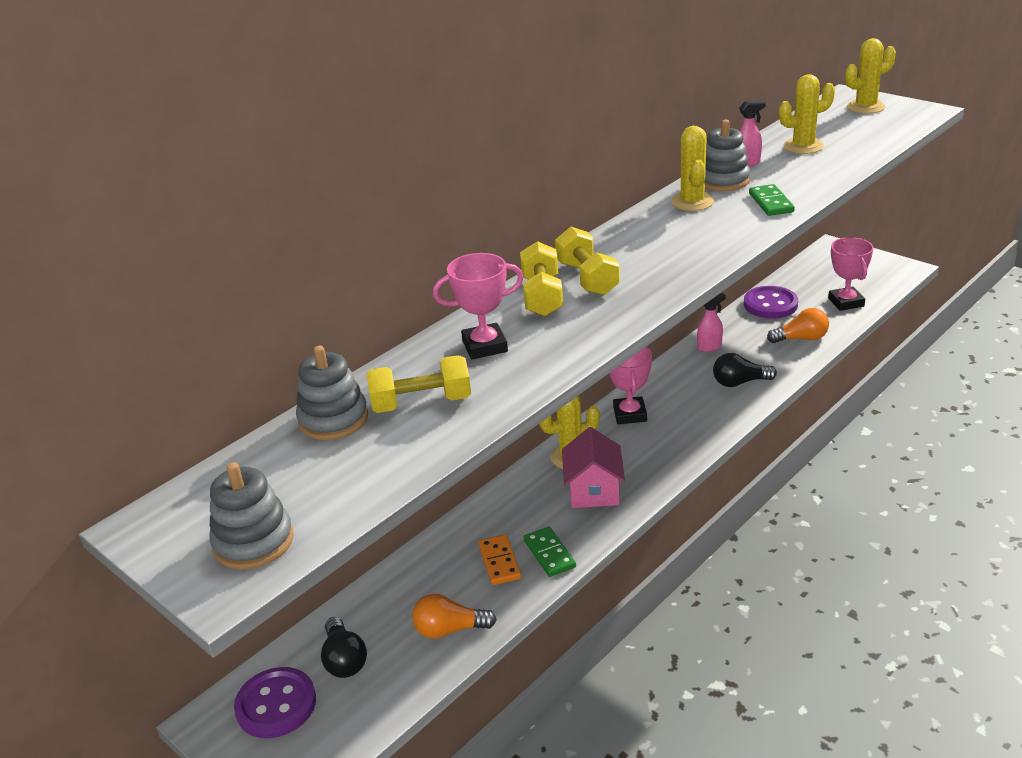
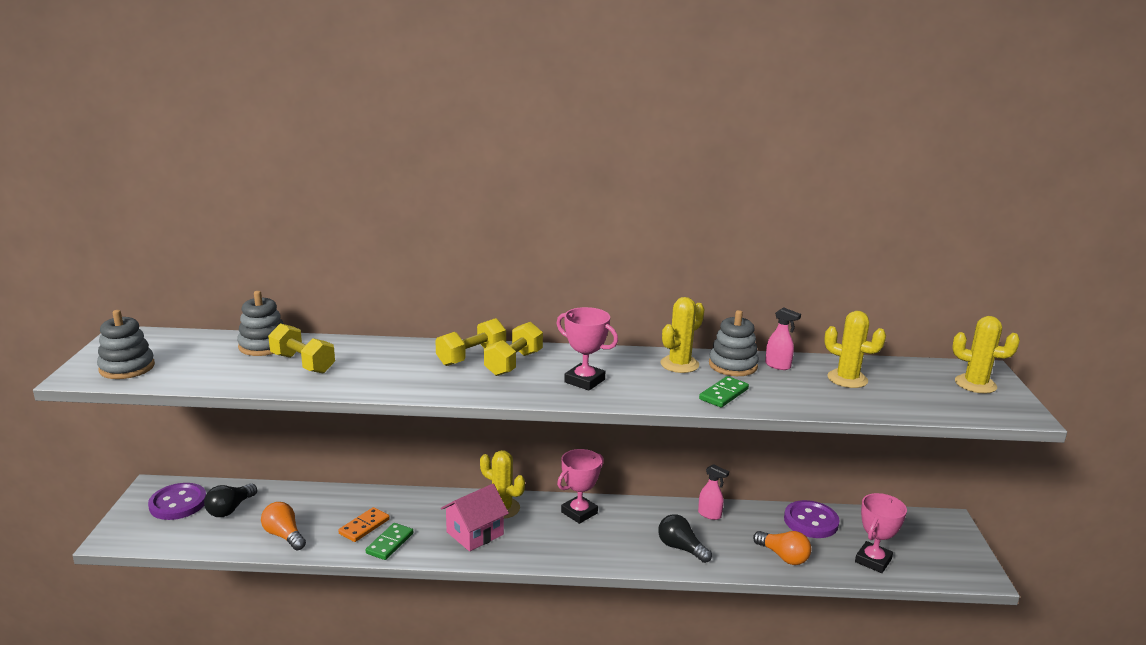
camera: 45 degrees right, 10 degrees down
pink trophy [433,253,524,359] -> pink trophy moved to [556,307,618,391]

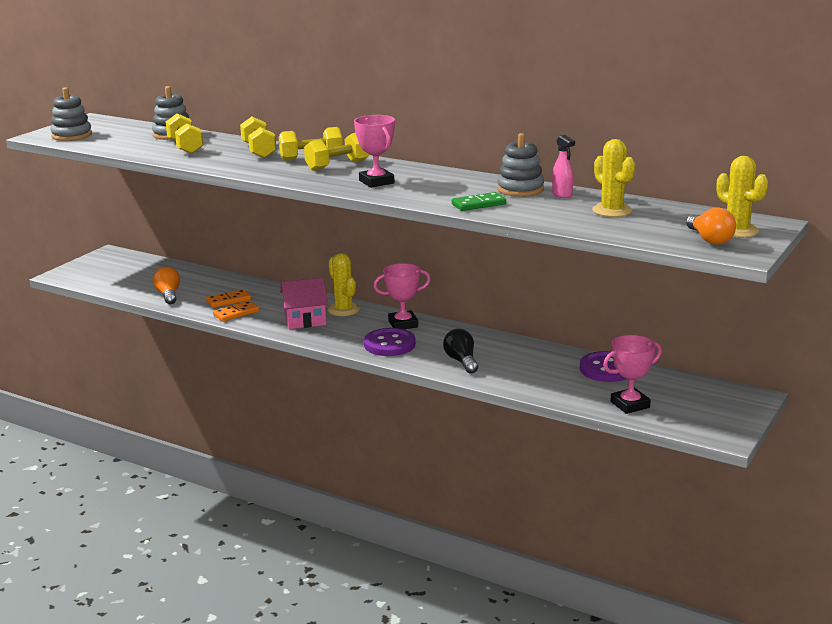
camera: 30 degrees right, 0 degrees up
purple button [148,483,206,520] -> purple button moved to [364,328,416,356]
black light bulb [204,483,257,517] -> none
green domino [366,523,413,560] -> orange domino [213,301,259,322]
yellow cactus [660,297,704,373] -> none
pink spray bottle [698,464,729,520] -> none
orange light bulb [753,531,811,565] -> orange light bulb moved to [686,207,736,245]
none -> yellow dumbbell [240,117,277,158]

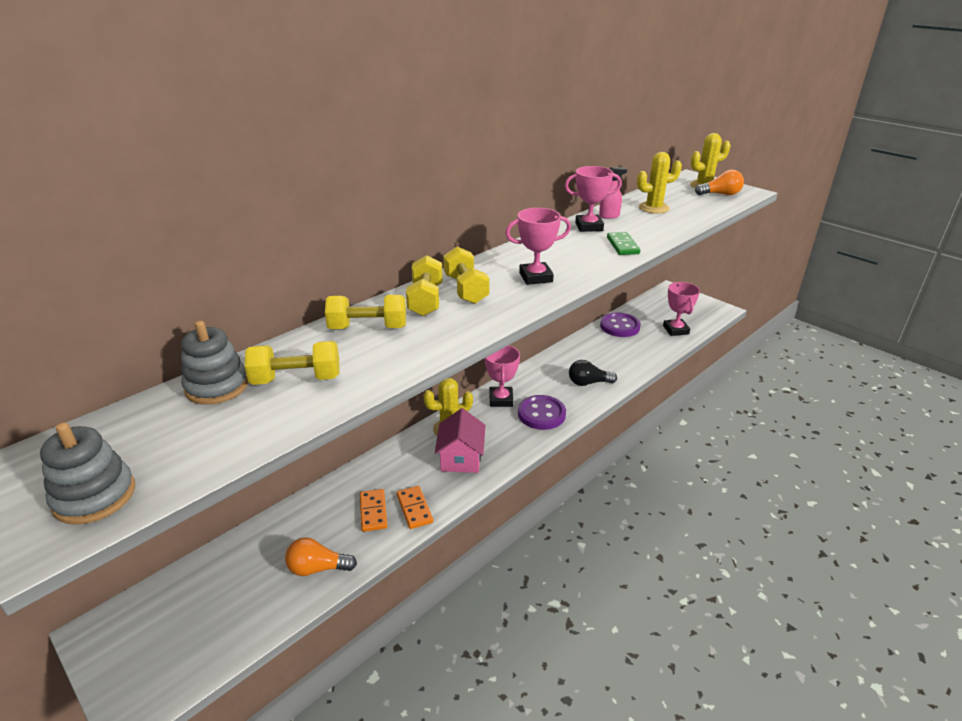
camera: 75 degrees left, 10 degrees up
grey stacking toy [497,133,544,197] -> pink trophy [565,166,622,232]

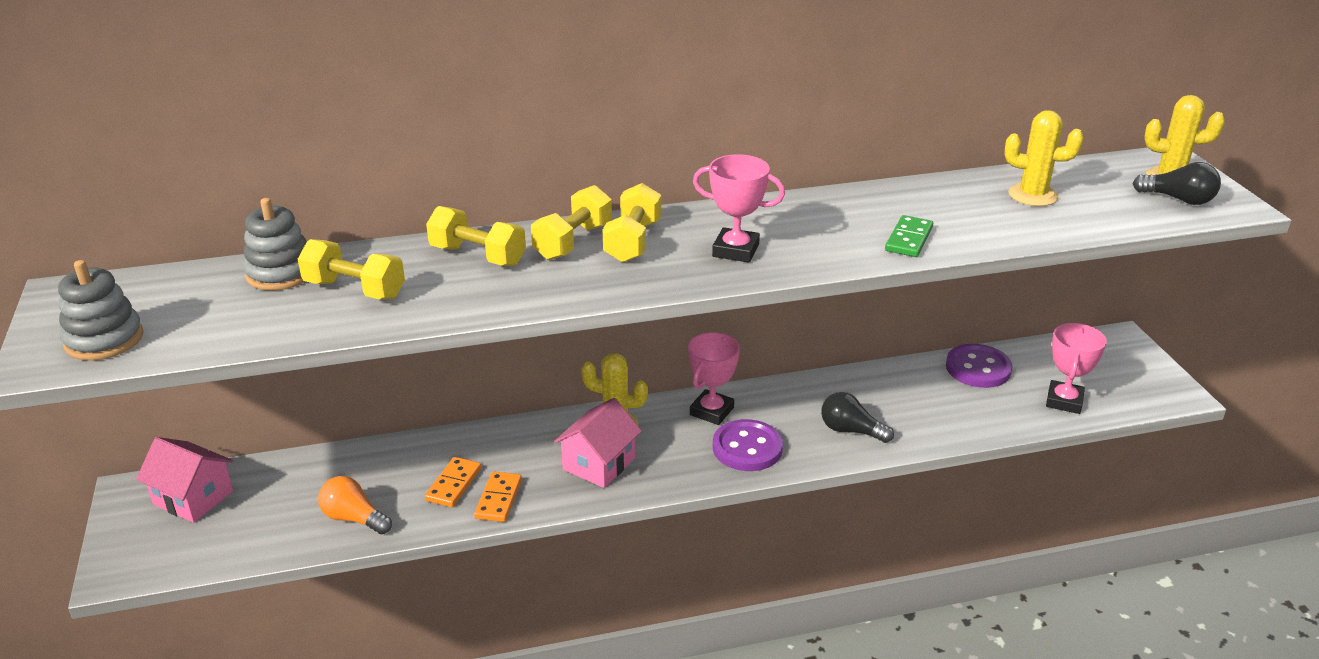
camera: 30 degrees right, 0 degrees up
pink trophy [565,166,622,232] -> none
pink spray bottle [599,167,627,219] -> none
orange light bulb [695,170,744,195] -> black light bulb [1132,162,1221,205]
none -> pink house [136,437,233,523]

